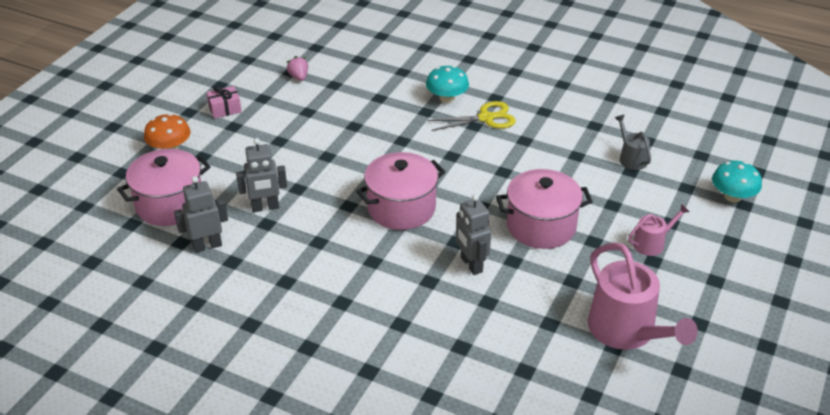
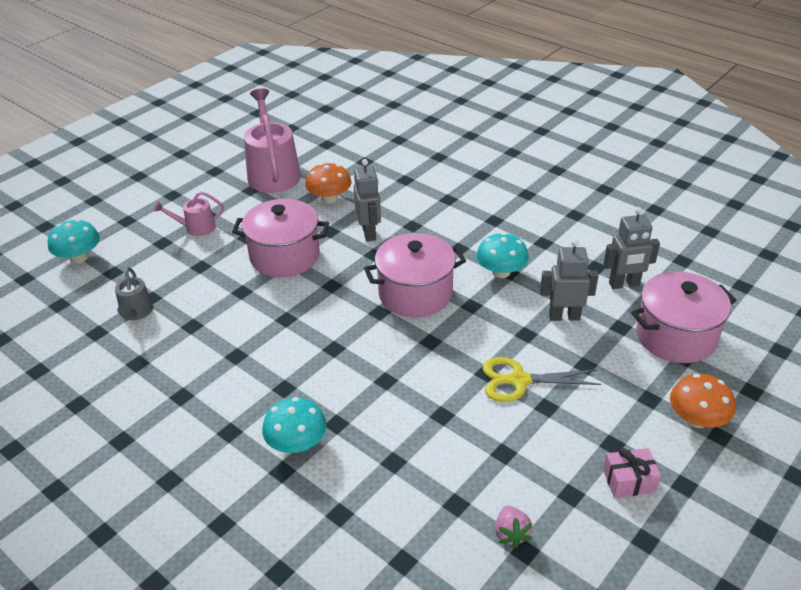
camera: 165 degrees left, 0 degrees up
yellow scissors [428,101,516,131] -> yellow scissors moved to [482,357,601,402]
none -> orange mushroom [305,163,351,203]
none -> turquoise mushroom [476,232,529,278]

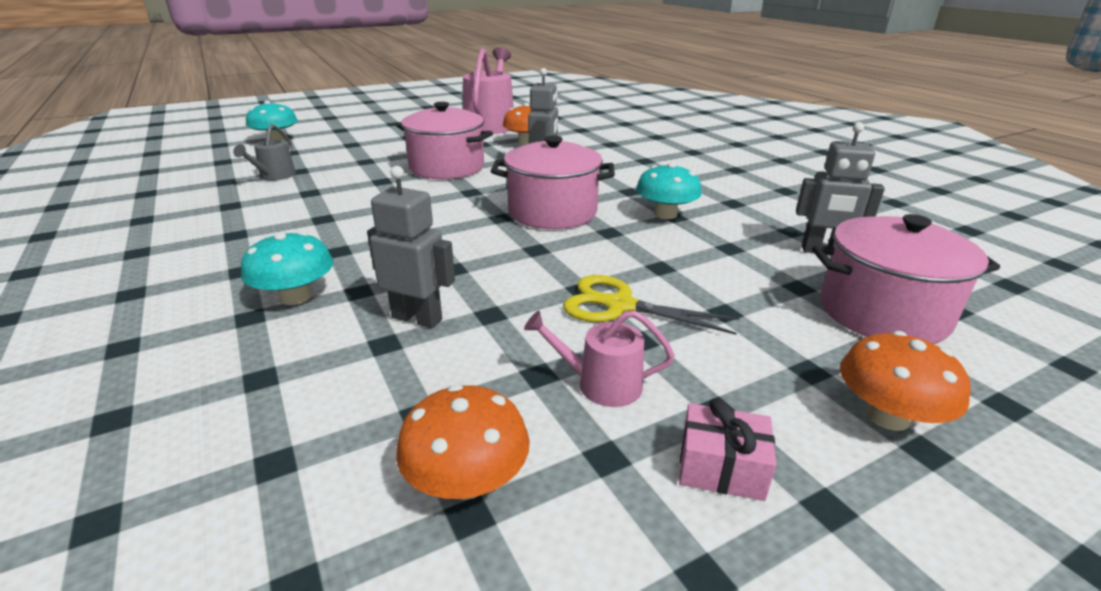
camera: 20 degrees right, 10 degrees down
pink watering can [154,192,224,236] -> pink watering can moved to [524,311,674,407]
pink strawberry [495,506,532,548] -> orange mushroom [396,384,530,500]
grey robot [540,239,599,321] -> grey robot moved to [367,166,455,328]

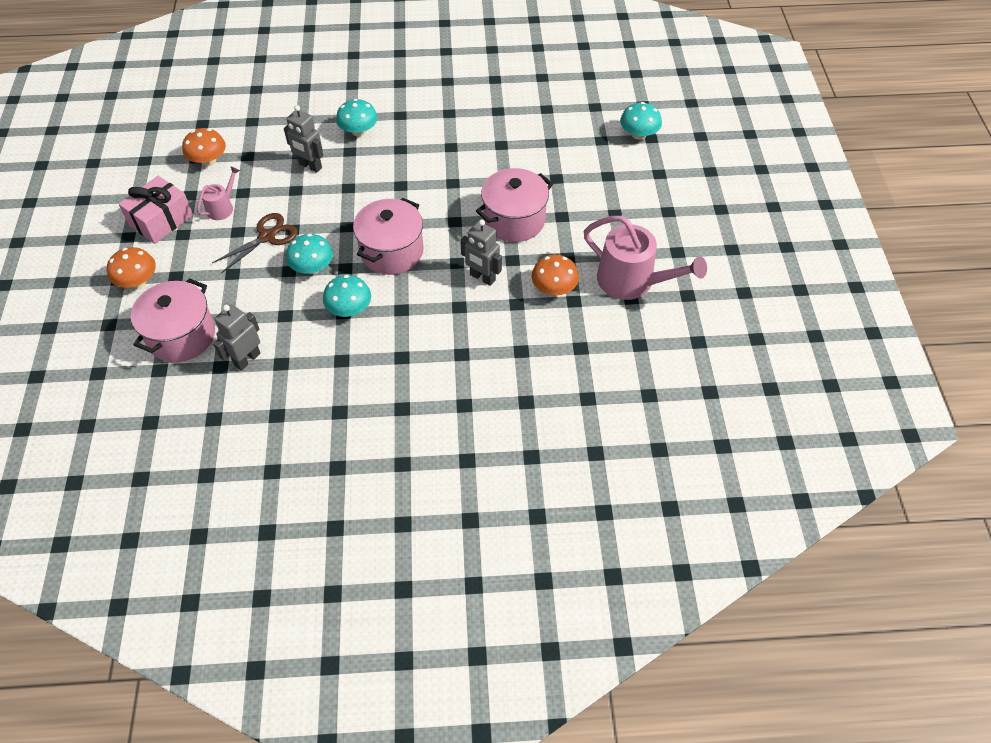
camera: 115 degrees right, 25 degrees up
grey watering can [233,124,296,181] -> none
grey robot [367,166,455,328] -> grey robot turned 75 degrees clockwise [284,105,323,173]
yellow scissors [563,275,739,335] -> brown scissors [212,213,298,273]
pink gift [679,398,777,501] -> pink gift [118,176,193,244], size x1.72
none -> turquoise mushroom [286,234,333,274]

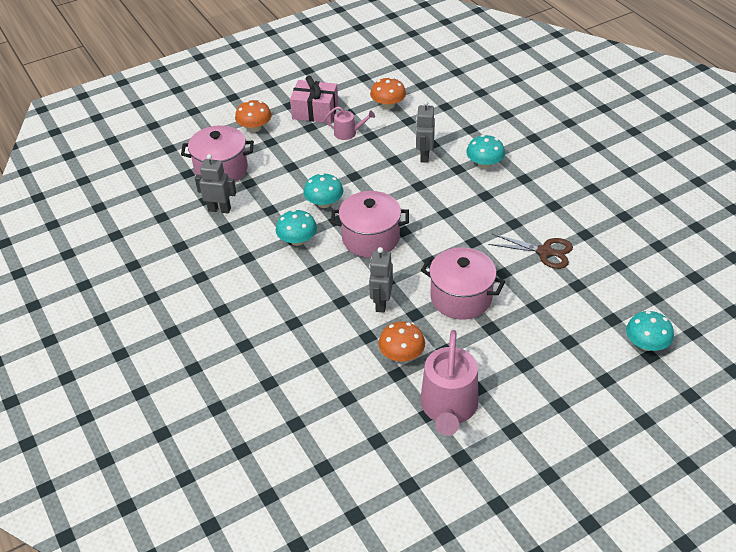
camera: 65 degrees right, 10 degrees down
brown scissors [212,213,298,273] -> brown scissors moved to [488,234,573,269]

